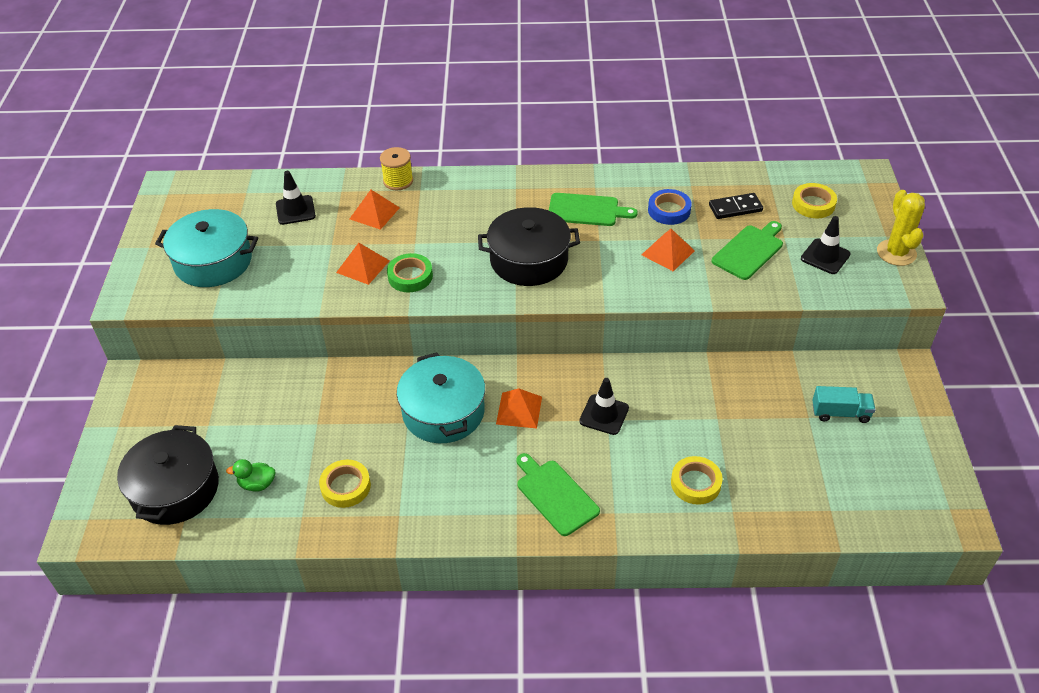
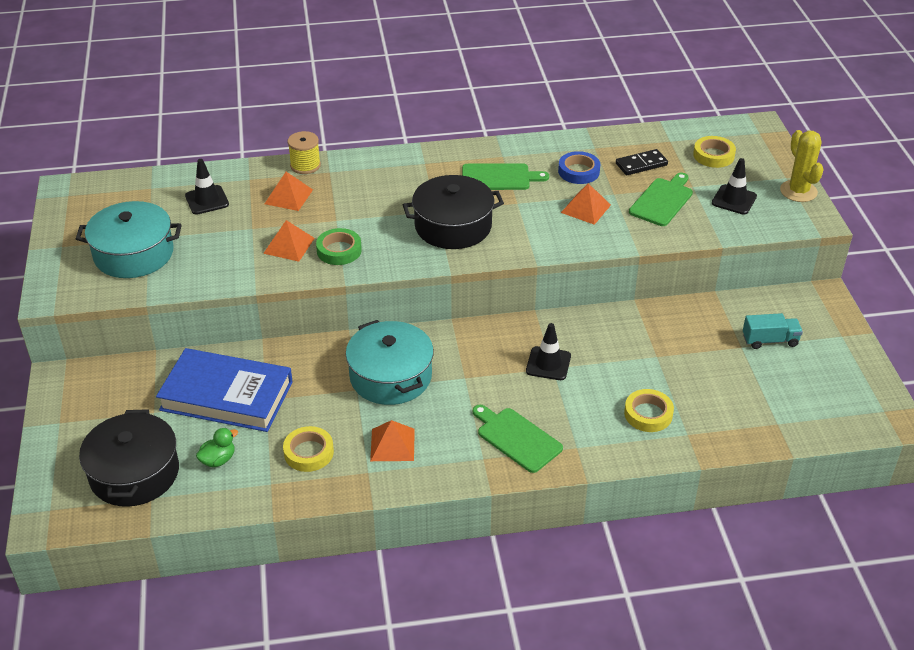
camera: 10 degrees left, 5 degrees down
green duck [226,459,275,492] -> green duck turned 150 degrees clockwise [196,428,238,467]
orange pyramid [496,388,542,429] -> orange pyramid moved to [370,420,415,461]
none -> blue book [156,348,293,432]

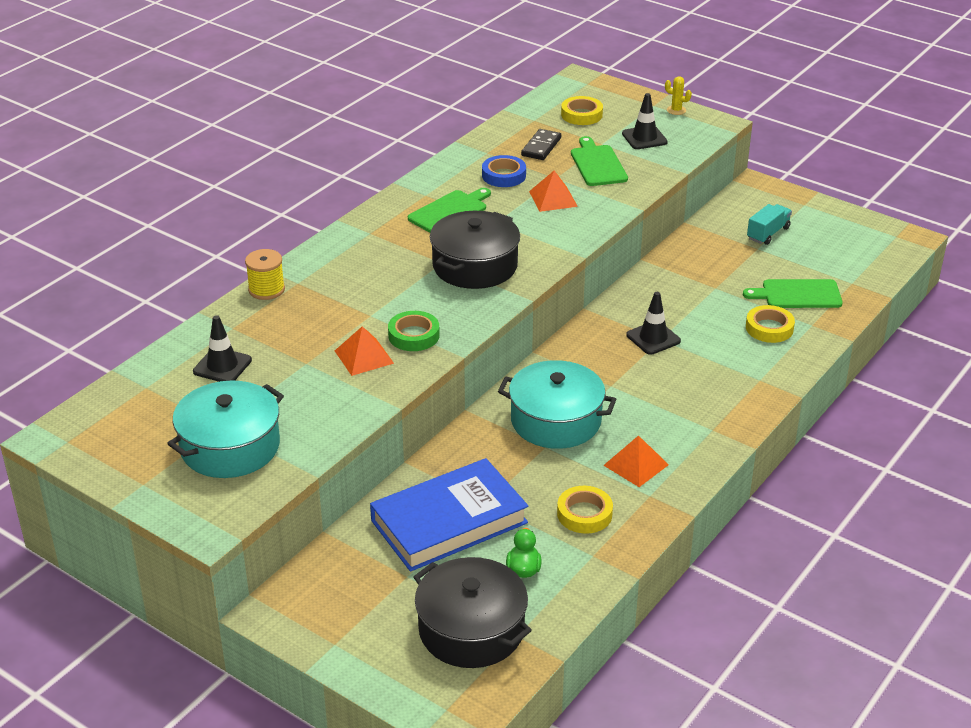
camera: 45 degrees left, 5 degrees down
orange pyramid [264,172,313,211] -> none
green cutting board [473,405,563,473] -> green cutting board moved to [743,279,843,308]
yellow cactus [780,130,824,202] -> yellow cactus [665,76,692,115], size x0.54

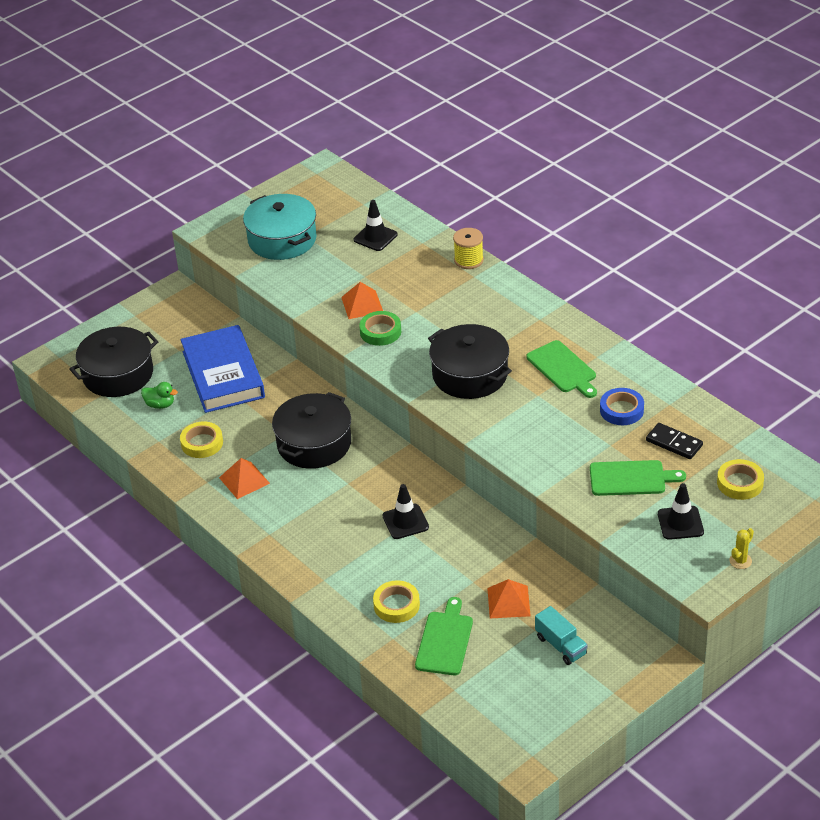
camera: 105 degrees right, 5 degrees up
turquoise pot [498,360,616,449] -> black pot [272,392,351,469]
orange pyramid [529,171,578,212] -> orange pyramid moved to [487,579,531,618]

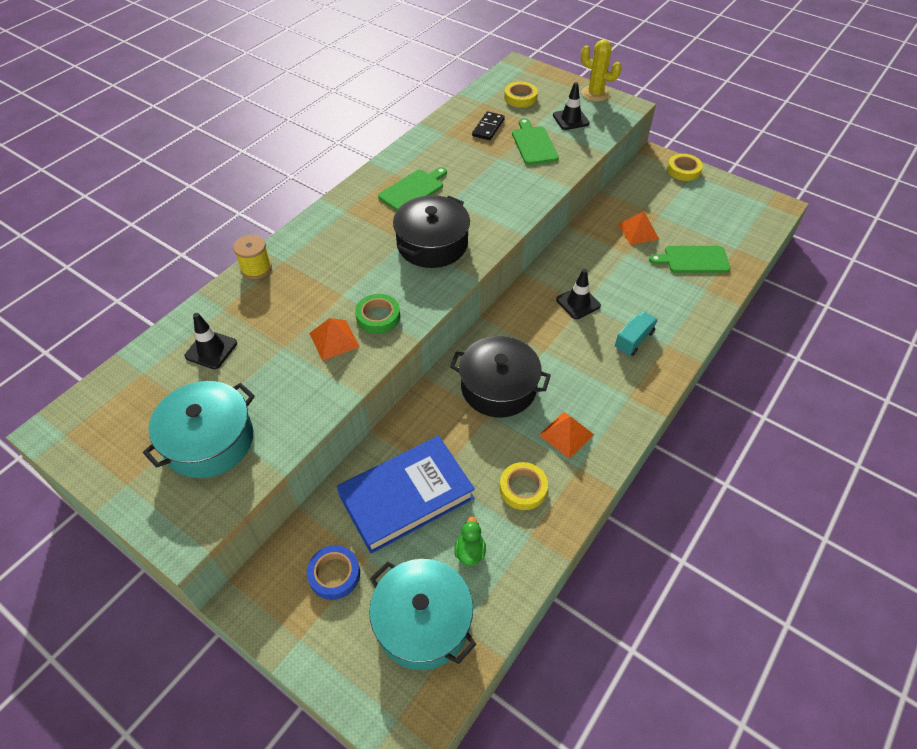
camera: 105 degrees left, 10 degrees up
black pot [69,327,158,397] -> turquoise pot [369,559,476,670]
yellow tape [373,580,420,623] -> yellow tape moved to [667,154,703,181]
turquoise truck [535,606,588,665] -> turquoise truck moved to [615,312,658,356]
blue tape [600,388,644,425] -> blue tape moved to [307,545,360,600]
yellow cactus [729,528,754,569] -> yellow cactus [581,40,622,102], size x1.86

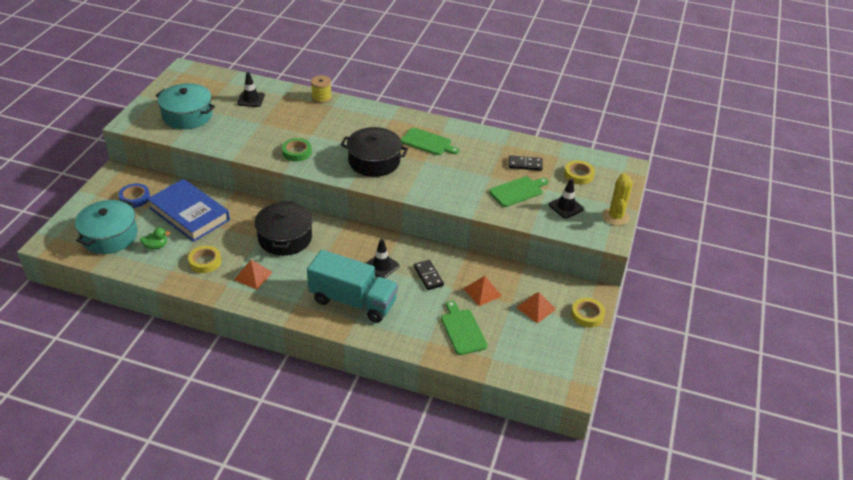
camera: 70 degrees right, 10 degrees down
orange pyramid [309,318,360,361] -> orange pyramid moved to [516,292,556,323]
turquoise truck [615,312,658,356] -> turquoise truck [307,250,398,323], size x2.15
none -> black domino [414,260,444,290]

